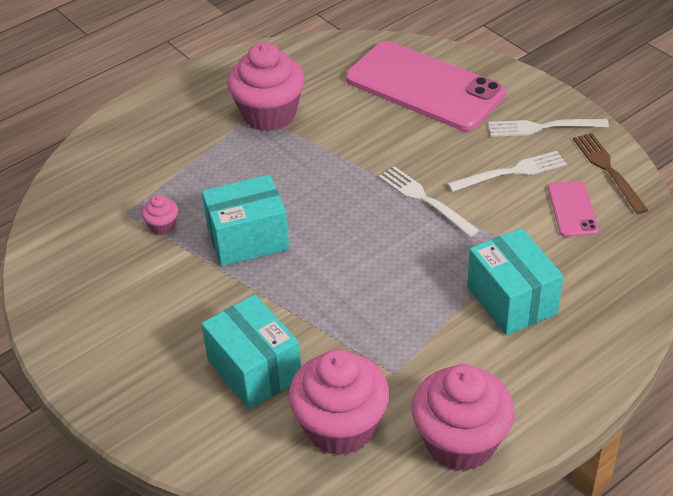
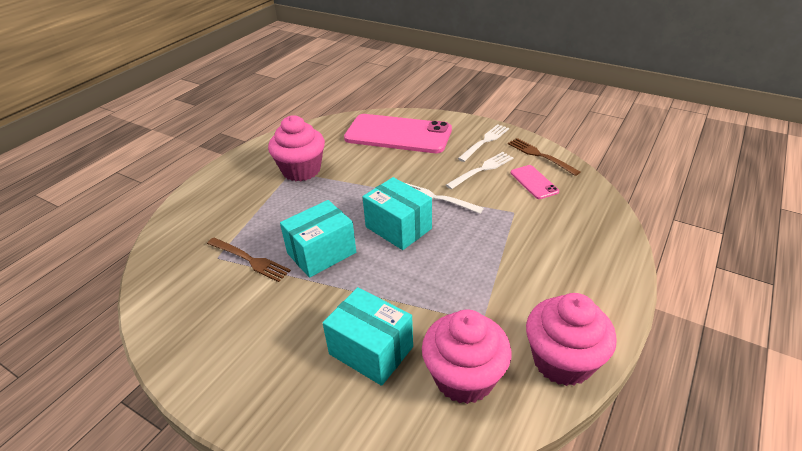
camera: 20 degrees left, 5 degrees down
pink cupcake [142,195,178,235] -> brown fork [207,238,291,282]
turquoise box [467,228,563,335] -> turquoise box moved to [363,177,432,250]
white fork [488,119,609,137] -> white fork turned 150 degrees clockwise [458,124,509,162]

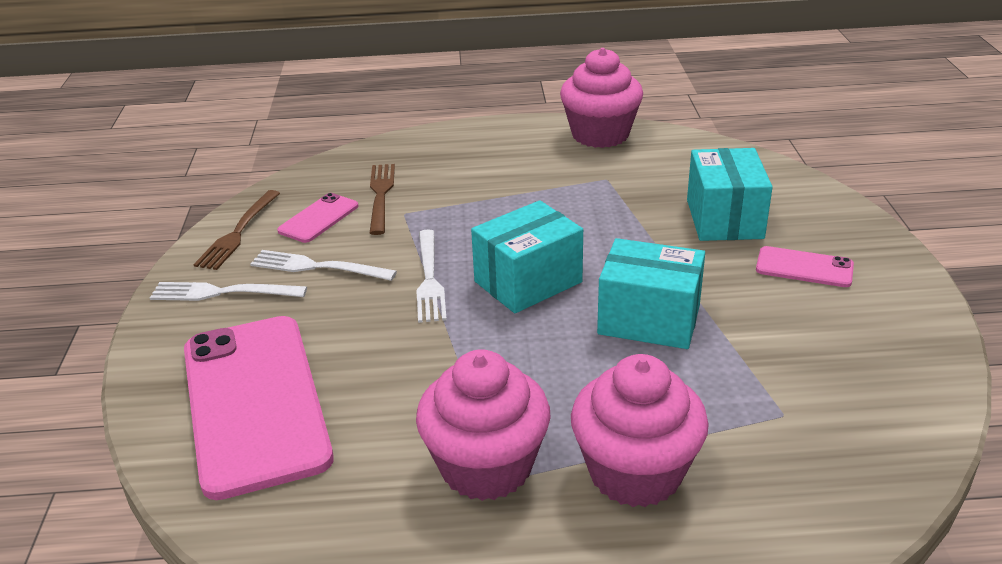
camera: 125 degrees left, 5 degrees down
brown fork [207,238,291,282] -> brown fork moved to [370,164,395,235]
turquoise box [363,177,432,250] -> turquoise box turned 45 degrees clockwise [471,200,583,313]
pink cupcake [422,309,511,404] -> pink cupcake moved to [571,354,709,507]
none -> pink phone [756,246,854,287]

